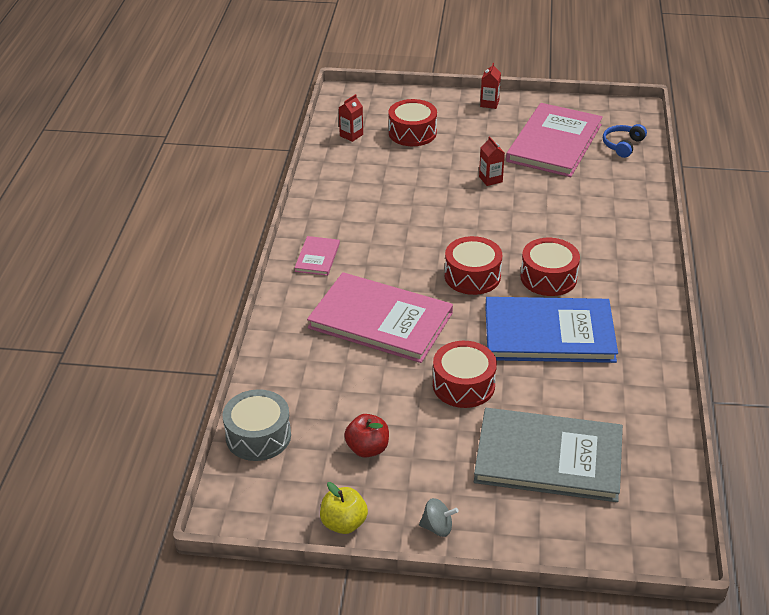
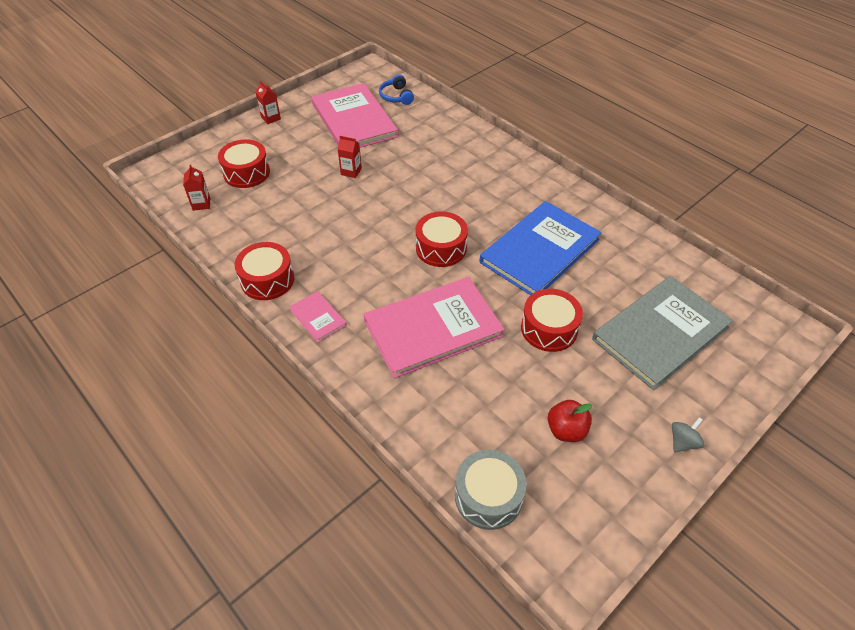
camera: 50 degrees left, 10 degrees up
yellow apple [320,482,368,534] -> none
red drum [520,238,580,296] -> red drum moved to [235,242,294,300]

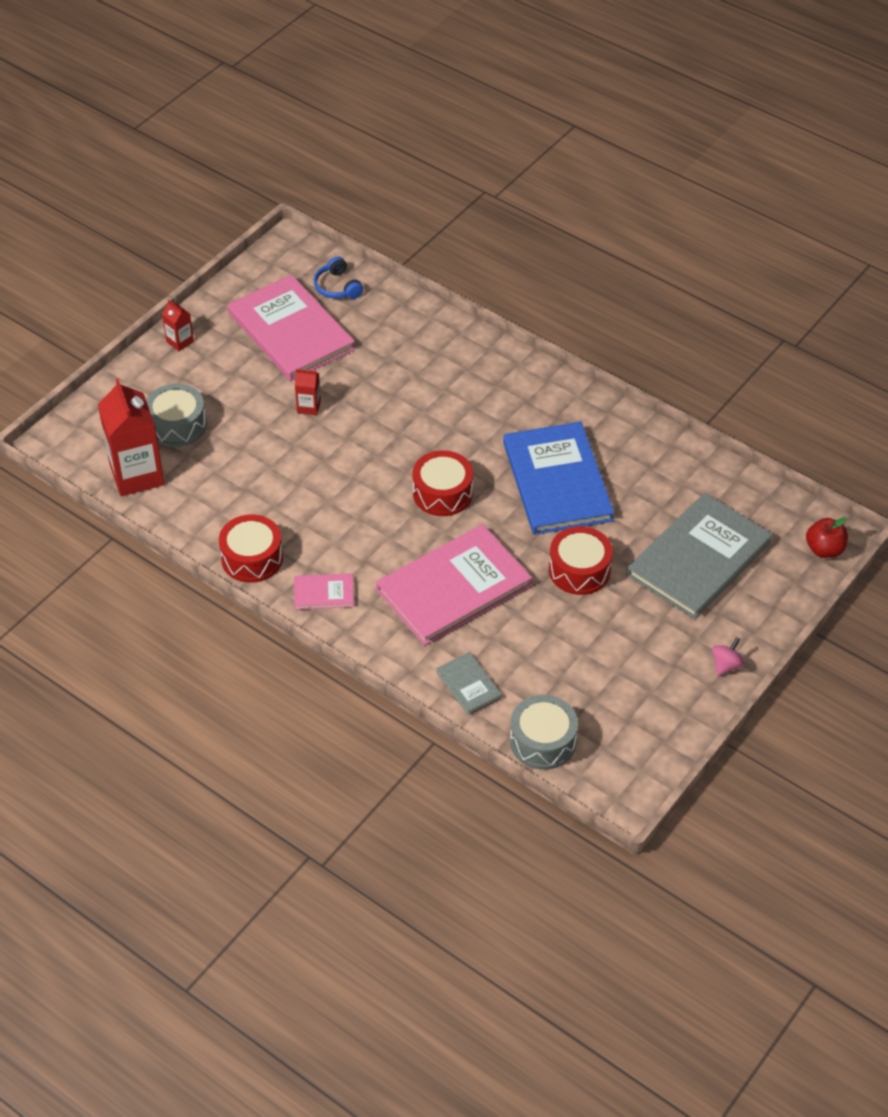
camera: 10 degrees left, 0 degrees up
red carton [183,164,210,211] -> red carton [98,379,165,496], size x2.16
red drum [218,139,270,188] -> grey drum [146,384,207,447]
pink book [289,291,347,342] -> pink book turned 45 degrees counterclockwise [294,573,354,610]
blue book [480,201,601,295] -> blue book turned 45 degrees counterclockwise [503,422,614,535]
red apple [547,400,592,442] -> red apple moved to [806,517,848,558]
grey spinning top [672,417,705,452] -> pink spinning top [712,637,745,676]
none -> grey book [436,652,502,715]

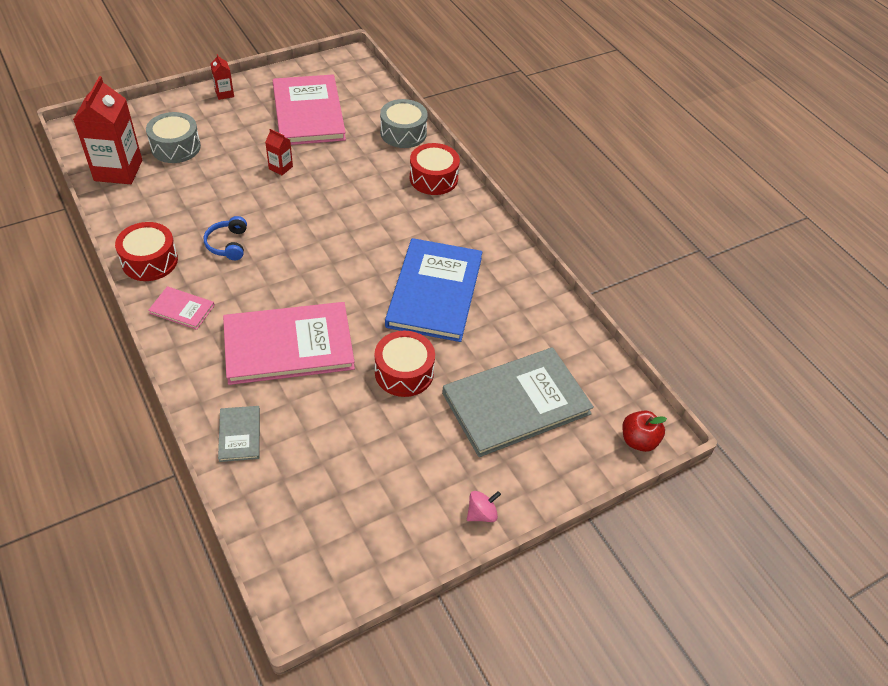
camera: 20 degrees right, 0 degrees up
blue headphones [314,256,363,299] -> blue headphones moved to [204,216,247,260]
red drum [413,450,473,516] -> red drum moved to [410,143,460,195]
grey drum [510,695,578,769] -> grey drum moved to [380,99,428,148]

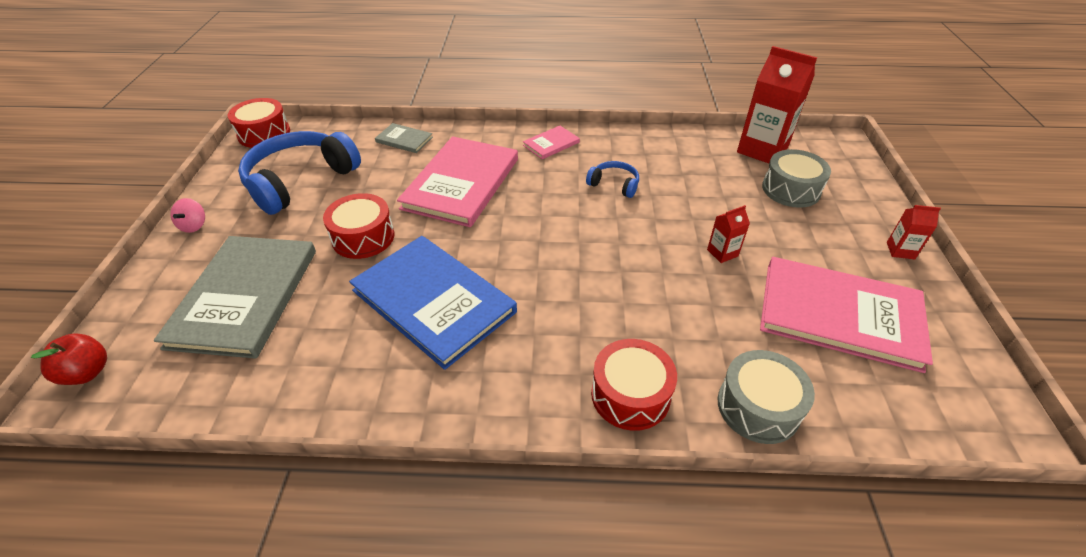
camera: 125 degrees right, 5 degrees down
red drum [115,222,178,281] -> red drum moved to [228,98,290,148]
none -> blue headphones [238,131,361,215]

